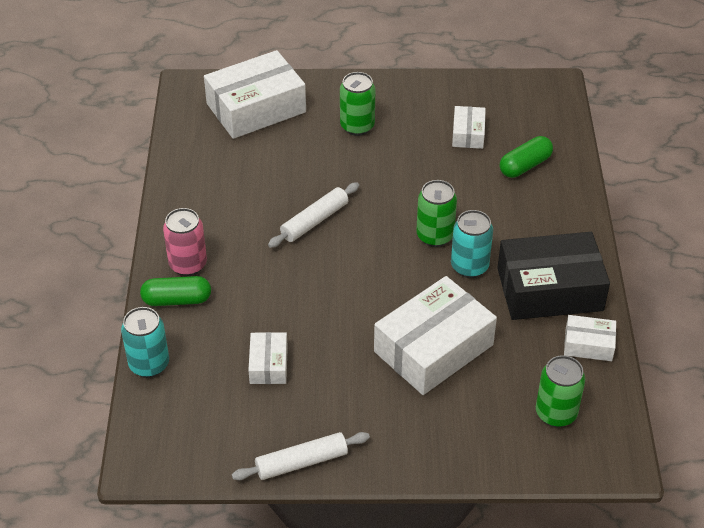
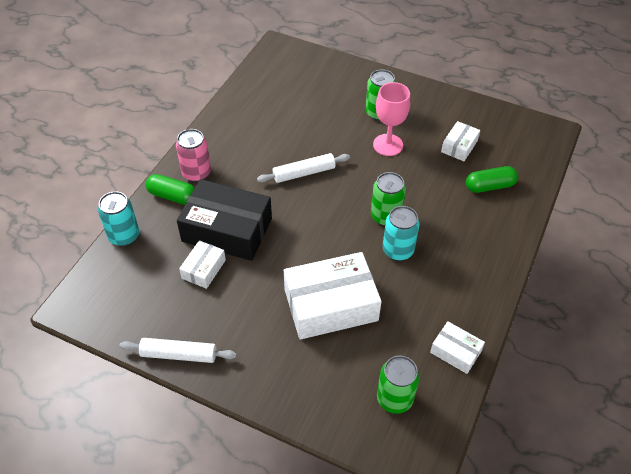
camera: 25 degrees right, 5 degrees up
white box [204,50,306,139] -> none
black box [497,232,610,320] -> black box moved to [177,179,272,261]
none -> pink goblet [373,82,410,156]

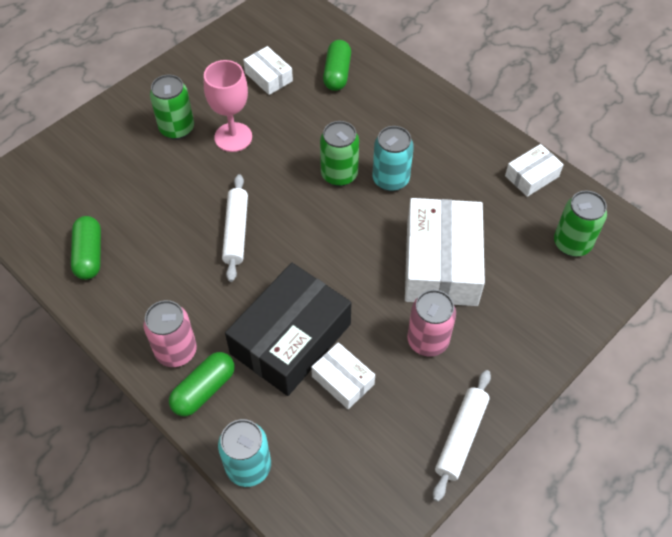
camera: 70 degrees left, 5 degrees up
none -> green capsule [71,216,101,280]
none -> pink can [407,290,456,357]

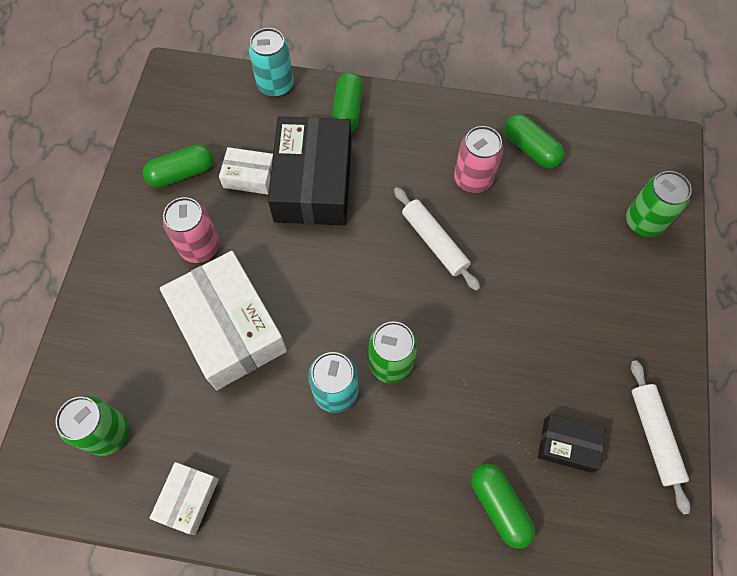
camera: 145 degrees right, 10 degrees up
pink can [143,300,197,367] -> pink can moved to [454,126,503,193]
green can [150,75,194,140] -> green can moved to [626,171,692,237]
pink goblet [204,60,252,152] -> none
white box [243,46,293,95] -> black box [538,414,606,473]
white rolling pin [433,370,491,502] -> white rolling pin moved to [631,360,691,514]
none -> green capsule [143,144,213,188]

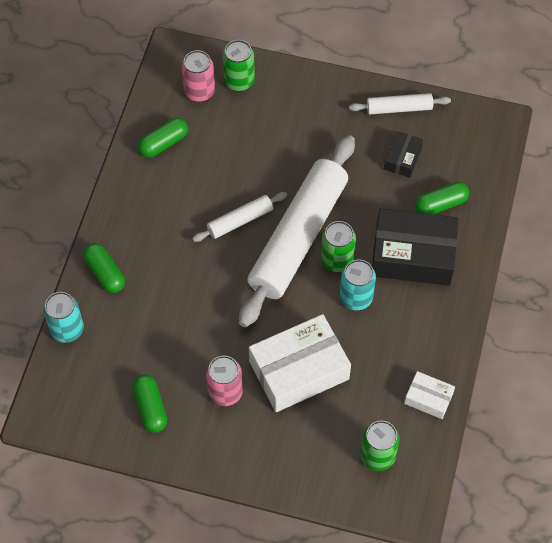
camera: 85 degrees left, 5 degrees down
white box [219,147,273,195] -> none
black box [268,116,351,225] -> black box moved to [372,208,459,286]
green capsule [332,72,363,132] -> green capsule turned 45 degrees clockwise [83,243,125,293]
pink can [454,126,503,193] -> pink can moved to [182,50,215,102]
none -> white rolling pin [239,135,355,327]

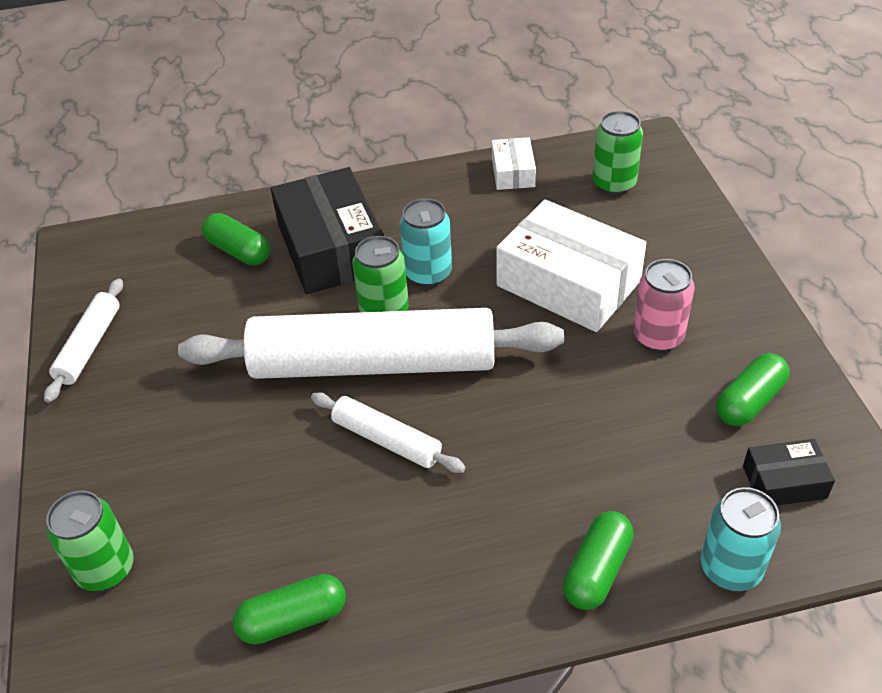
camera: 115 degrees left, 15 degrees down
green capsule [138,118,188,158] -> green capsule turned 45 degrees counterclockwise [233,574,346,644]
pink can [182,50,215,102] -> none
white rolling pin [349,93,451,114] -> white rolling pin turned 45 degrees clockwise [44,279,123,403]
black box [384,131,423,178] -> black box moved to [743,439,835,506]

